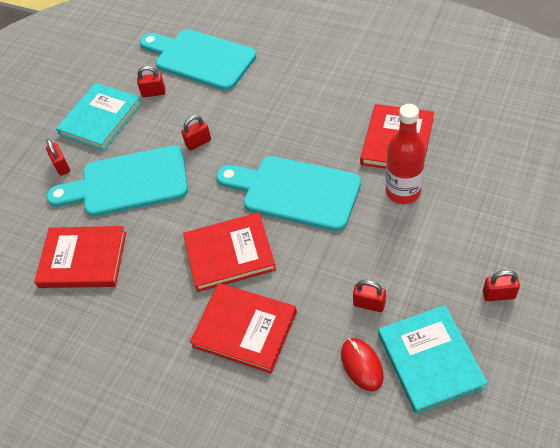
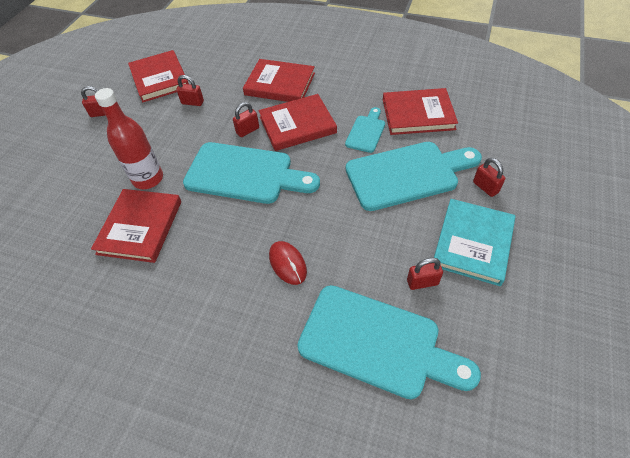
camera: 170 degrees right, 0 degrees up
red padlock [181,115,211,151] -> red padlock moved to [233,102,259,137]
red mouse [341,338,384,391] -> red mouse moved to [269,241,307,285]
turquoise book [378,305,488,414] -> red book [128,50,189,102]
none -> turquoise cutting board [345,107,385,153]

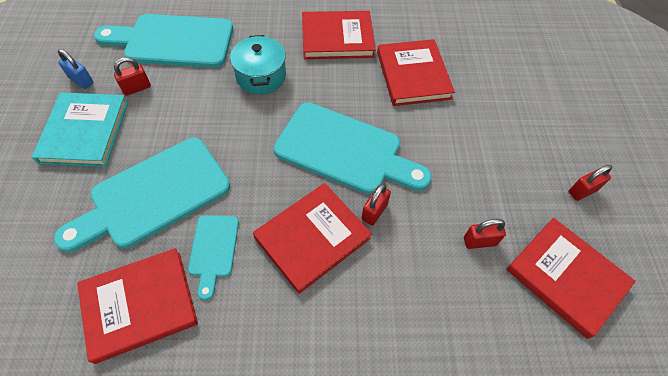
camera: 155 degrees right, 5 degrees up
red bottle [95,88,163,189] -> none
turquoise cutting board [183,142,320,204] -> turquoise cutting board turned 150 degrees counterclockwise [274,102,432,194]
red book [243,59,315,102] -> red book moved to [302,11,375,59]
red mouse [269,241,307,285] -> turquoise pot [230,35,286,94]
red padlock [473,158,505,197] -> none
none -> blue padlock [58,49,94,89]

